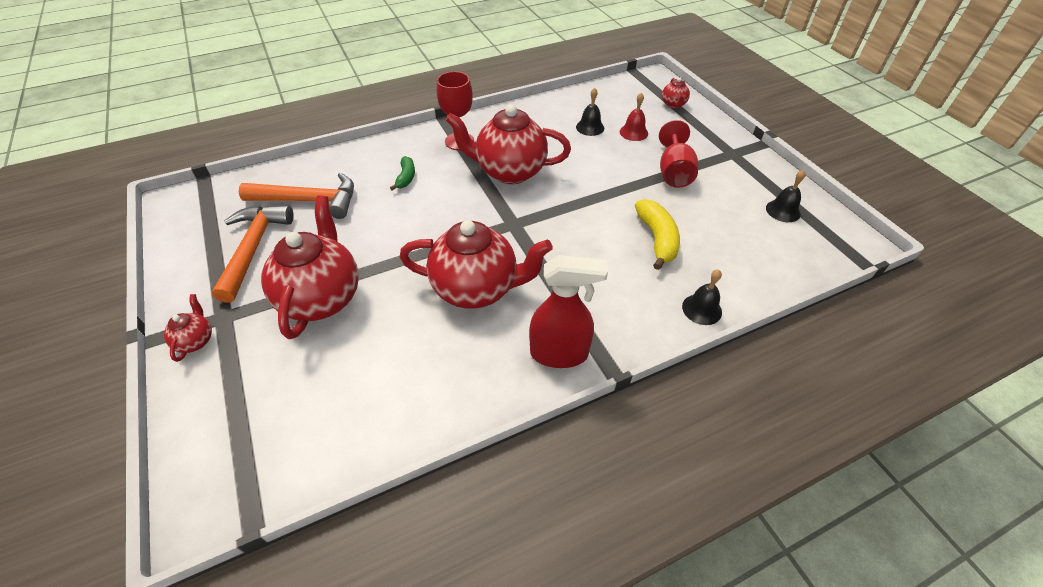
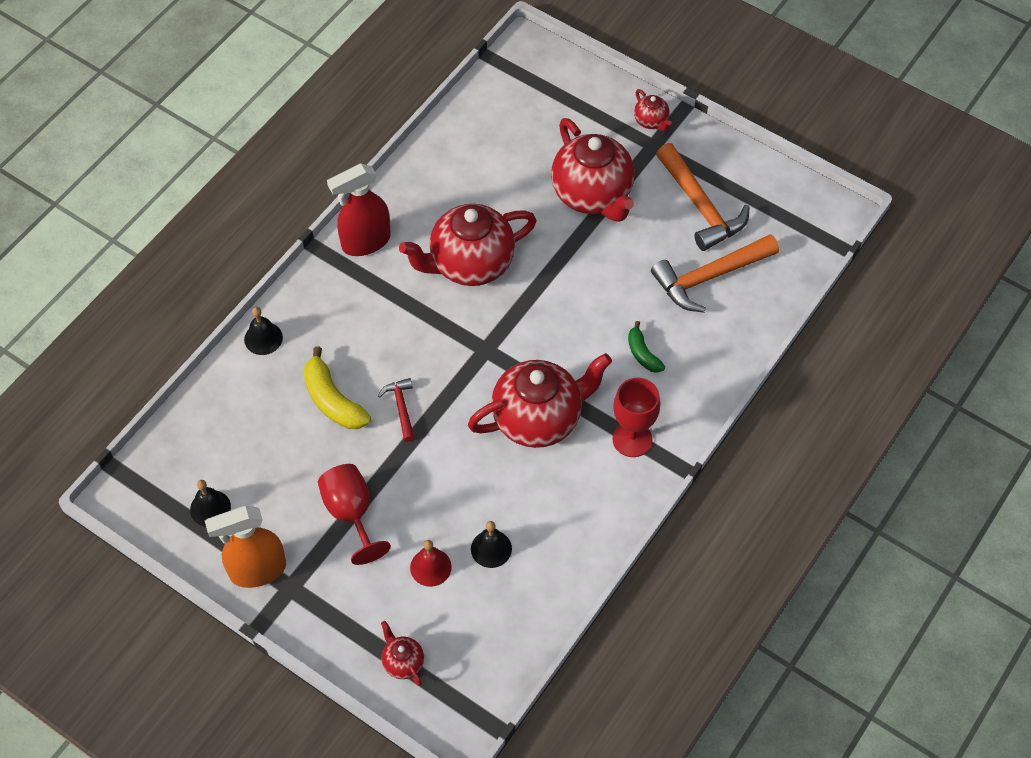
camera: 150 degrees right, 10 degrees up
none -> orange spray bottle [205,506,286,588]
none -> red hammer [378,378,415,442]

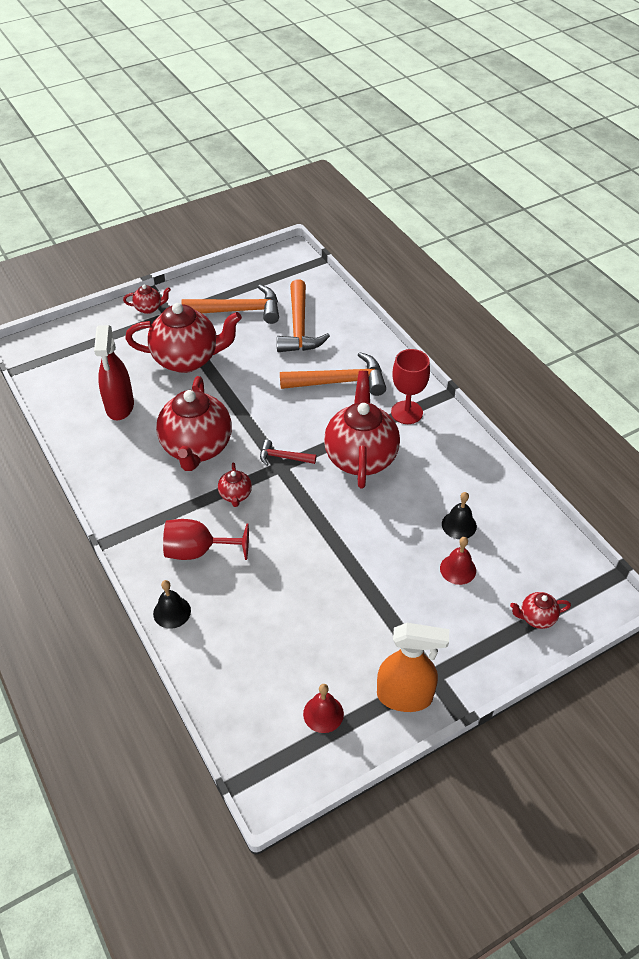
camera: 65 degrees left, 10 degrees down
black bell [190,480,231,527] -> red bell [303,684,344,733]
orange spray bottle [205,506,286,588] -> orange spray bottle turned 90 degrees counterclockwise [377,623,449,712]
yellow banana [303,346,371,429] -> none
red goblet [318,464,391,565] -> red goblet moved to [163,519,249,560]
red spray bottle [327,164,391,256] -> red spray bottle moved to [94,325,134,420]
red hammer [378,378,415,442] -> red hammer moved to [260,439,316,466]
green banana [628,321,665,373] -> orange hammer [280,352,386,396]
none -> red teapot [218,463,252,507]

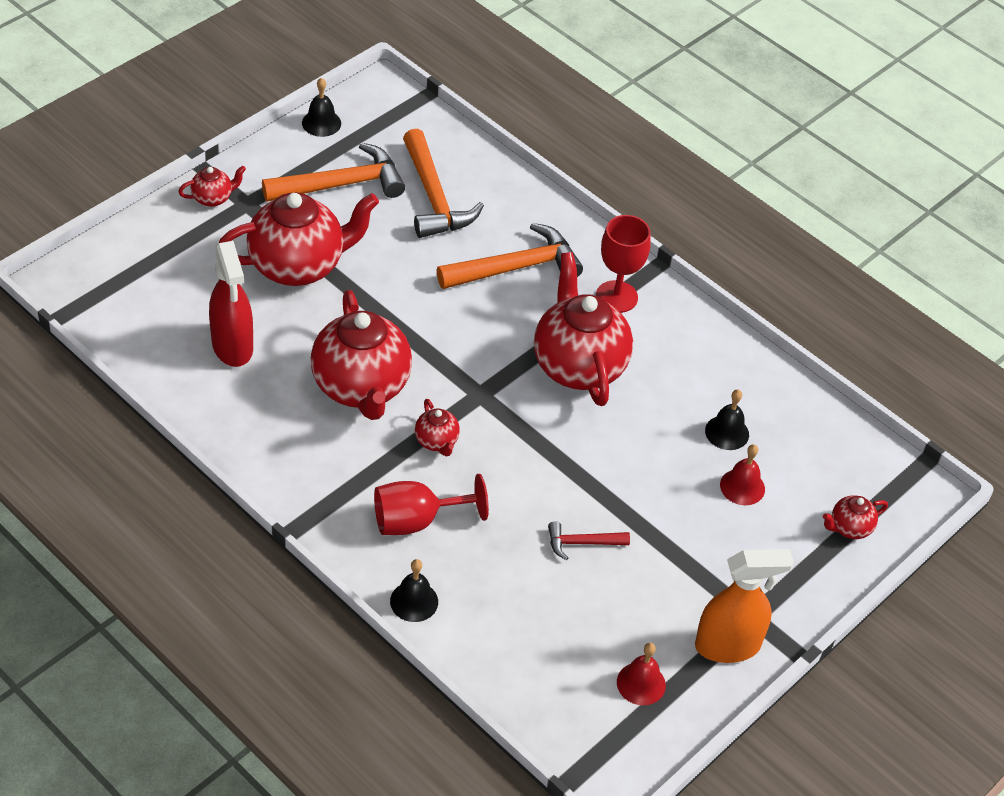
camera: 20 degrees left, 0 degrees up
red hammer [260,439,316,466] -> red hammer moved to [548,521,630,560]
none -> black bell [302,78,341,137]

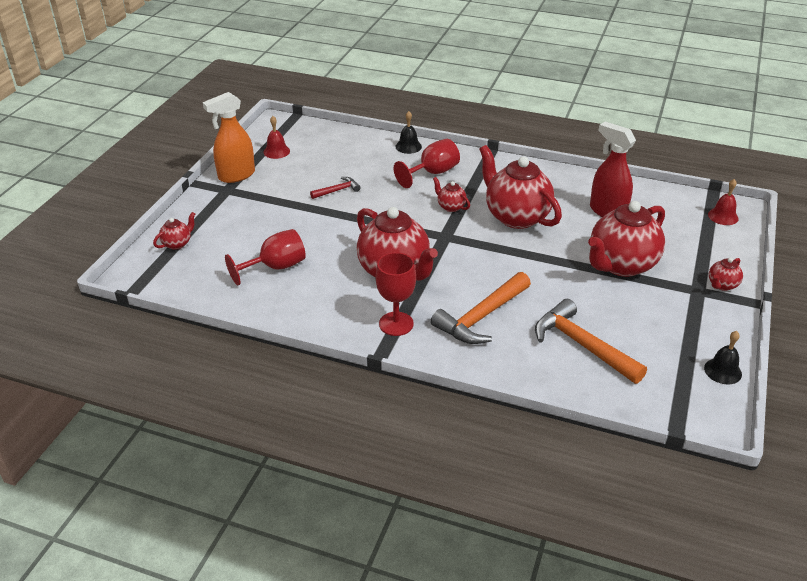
camera: 160 degrees right, 10 degrees down
orange hammer [262,143,405,202] -> none
black bell [705,390,749,450] -> red goblet [225,229,306,285]
red bell [720,444,765,505] -> red bell moved to [708,179,739,225]

